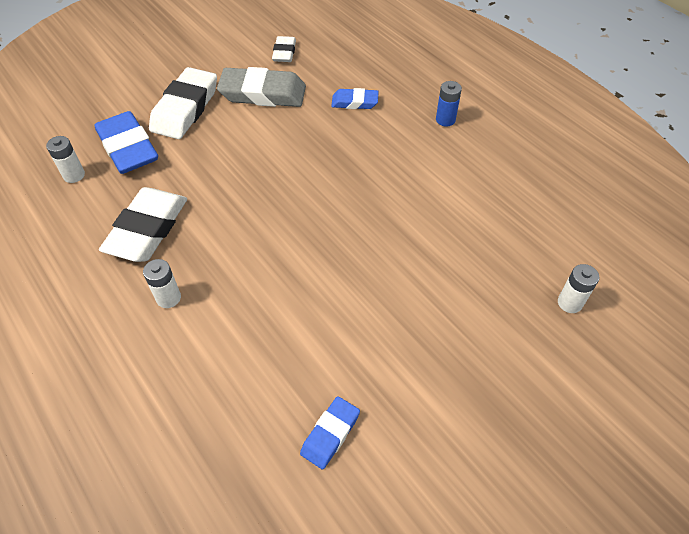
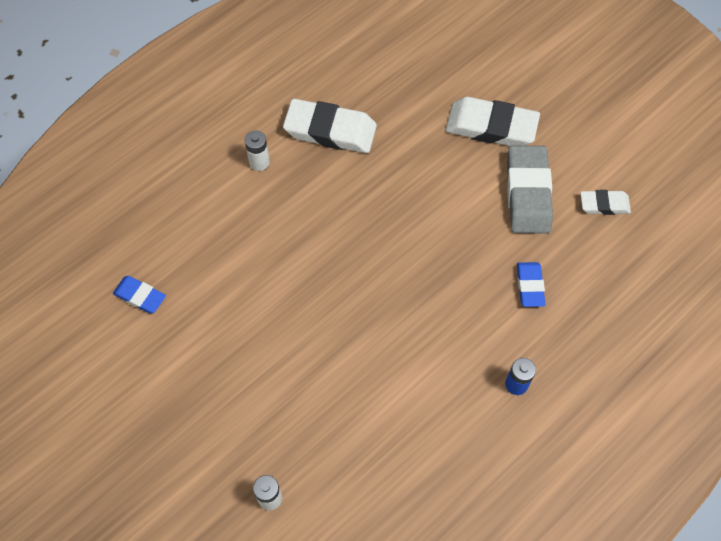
camera: 85 degrees right, 10 degrees up
white battery [46,136,85,183] -> none
blue eraser [95,111,158,174] -> none

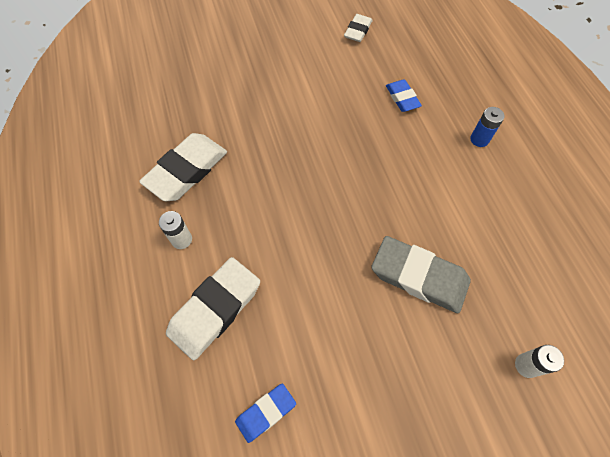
camera: 65 degrees left, 0 degrees up
white eraser [445,97,540,146] -> white eraser moved to [166,257,260,360]
grey eraser [507,146,553,234] -> grey eraser moved to [371,236,471,313]
blue eraser [517,262,545,307] -> blue eraser turned 45 degrees clockwise [386,79,422,112]

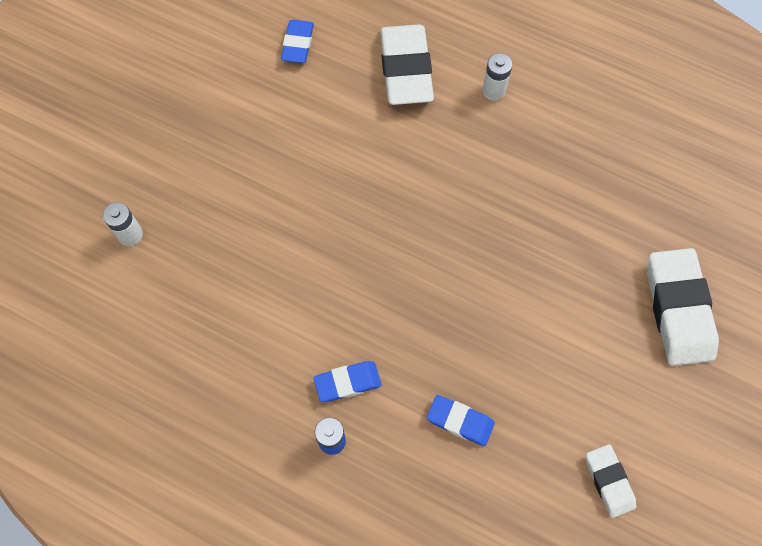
camera: 135 degrees right, 5 degrees up
white eraser [139,133,227,201] -> white eraser moved to [647,248,719,366]
grey eraser [371,236,471,313] -> none
none -> blue eraser [314,361,382,402]

